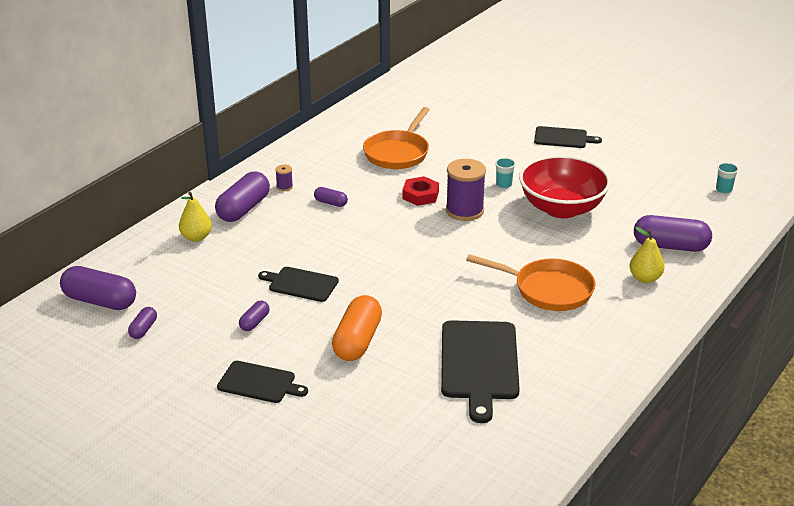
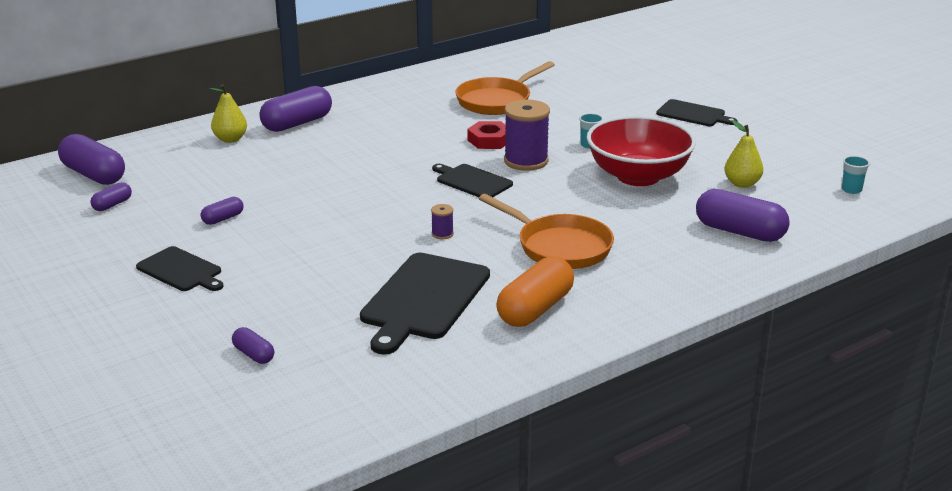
camera: 20 degrees right, 5 degrees down
black cutting board [258,267,339,302] -> black cutting board moved to [432,164,513,197]
purple spool [275,165,293,191] -> purple spool moved to [431,204,454,239]
purple capsule [314,187,348,207] -> purple capsule moved to [232,327,274,364]
orange capsule [332,295,382,361] -> orange capsule moved to [496,256,574,327]
yellow pear [629,227,664,283] -> yellow pear moved to [725,120,763,188]

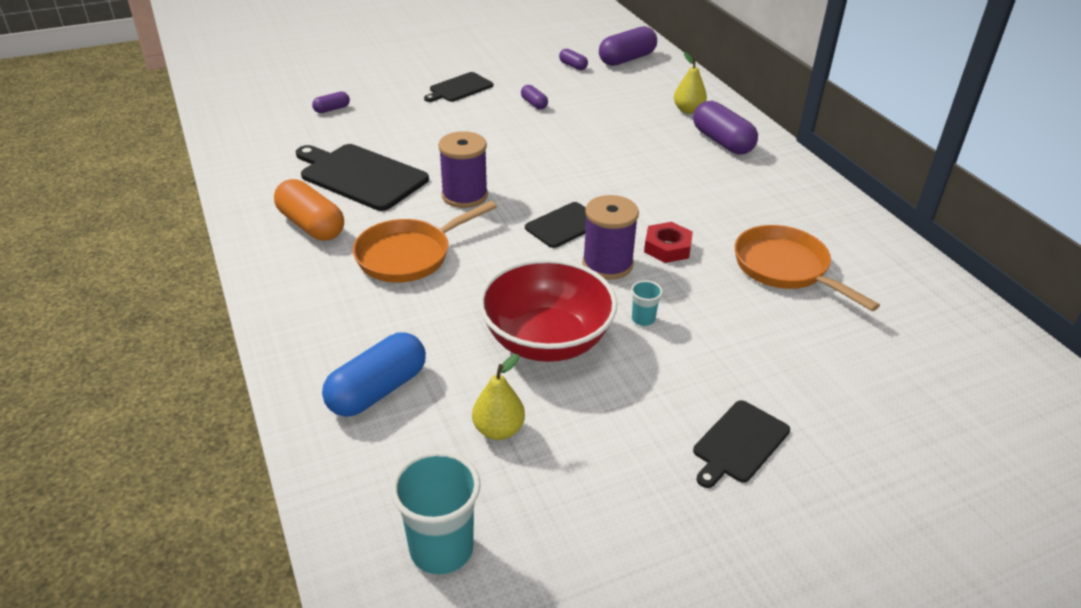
camera: 100 degrees right, 10 degrees up
purple spool [431,204,454,239] -> purple spool [438,131,488,208], size x2.25
purple capsule [696,189,790,242] -> blue capsule [322,332,426,417]
turquoise cup [842,155,870,194] -> turquoise cup [391,451,481,574], size x2.05

